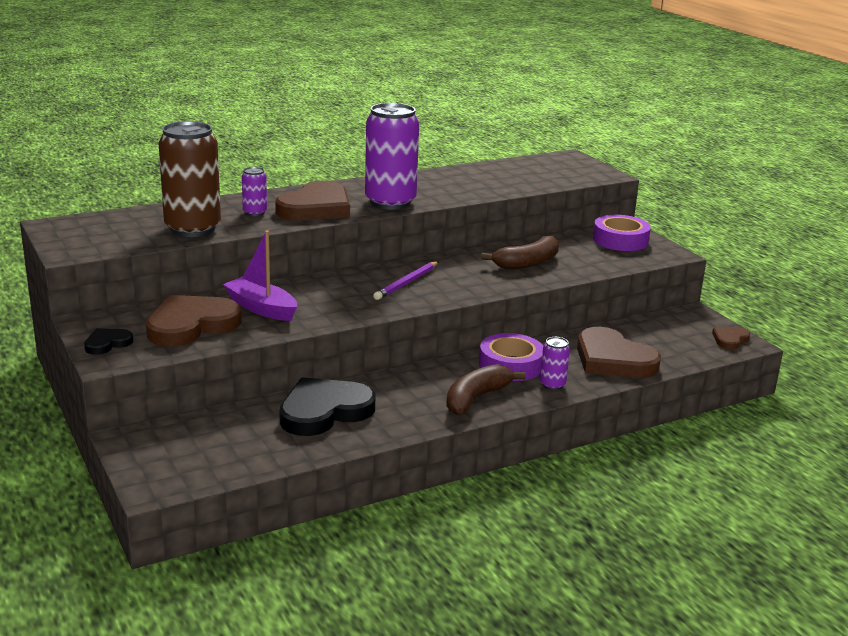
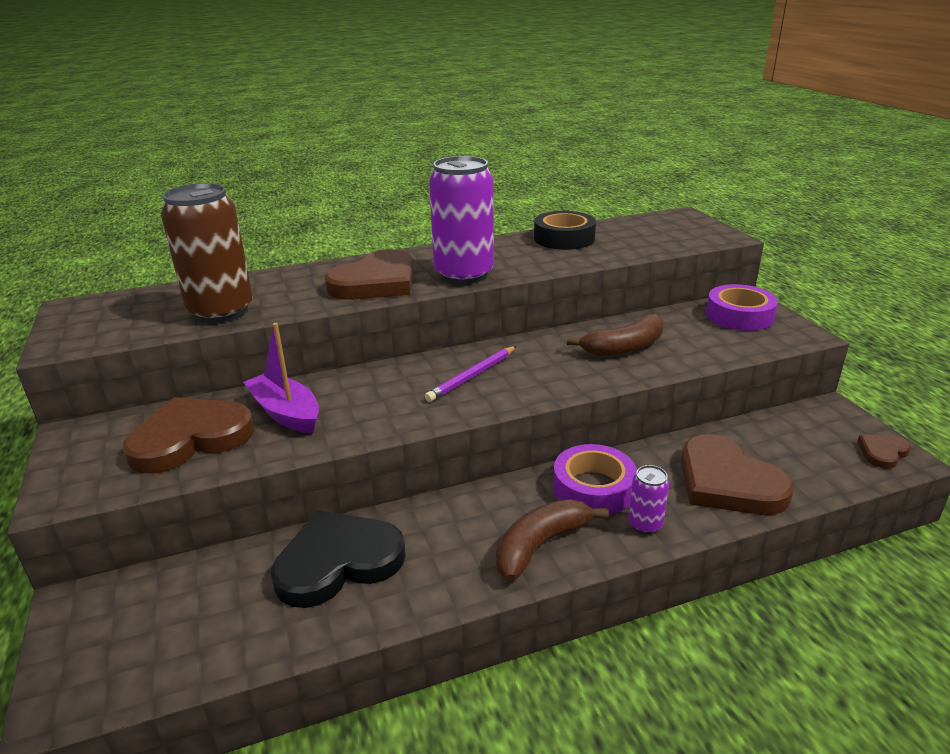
camera: 10 degrees right, 5 degrees up
black heart [84,328,133,355] -> none
purple can [242,167,267,216] -> none
none -> black tape [534,211,596,250]

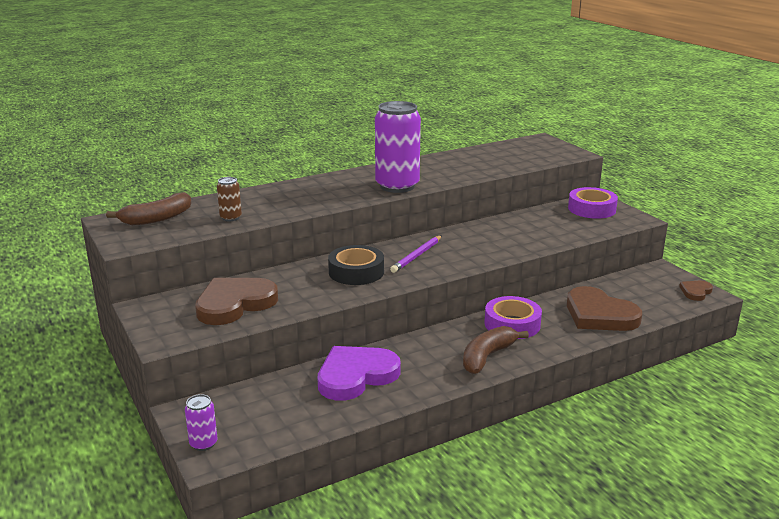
camera: 10 degrees left, 5 degrees down
brown can [161,183,253,323] -> brown can [217,177,242,221], size x0.45
purple boat [243,323,319,434] -> none
black heart [271,510,406,608] -> purple heart [317,346,401,401]
brown heart [325,249,414,300] -> none
black tape [534,211,596,250] -> black tape moved to [328,245,384,285]
brown banana [567,314,664,356] -> brown banana moved to [106,192,191,226]
purple can [628,465,669,534] -> purple can moved to [185,394,217,451]

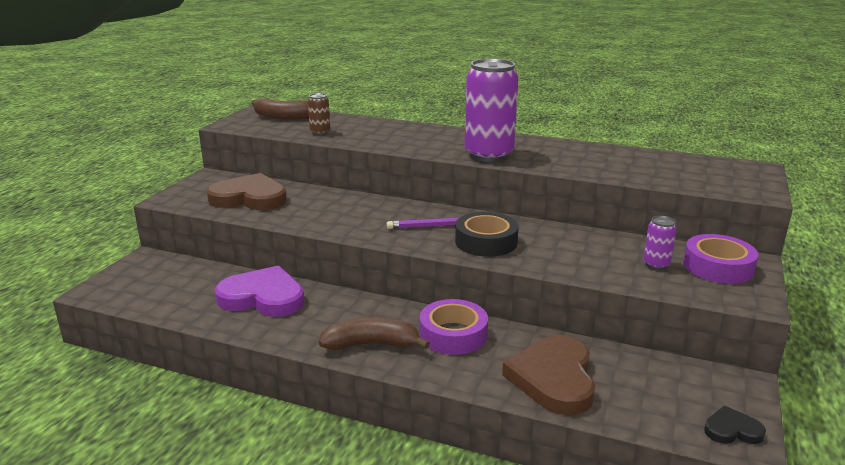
camera: 50 degrees right, 0 degrees up
purple can [185,394,217,451] -> purple can moved to [643,216,677,270]
black tape [328,245,384,285] -> black tape moved to [455,212,519,257]
brown heart [679,281,713,301] -> black heart [704,406,766,444]

